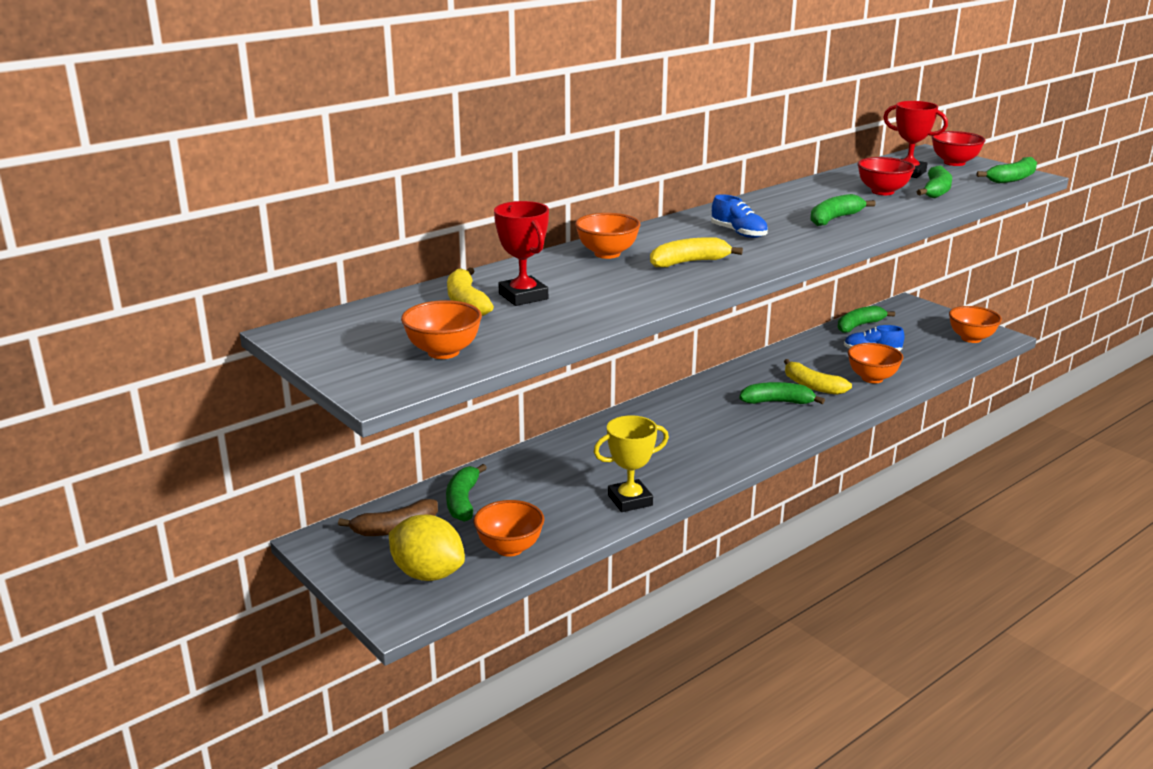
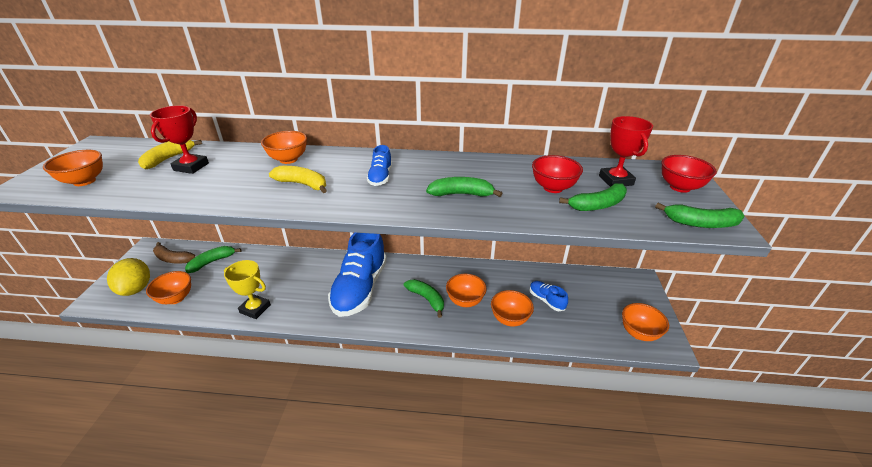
camera: 45 degrees right, 10 degrees up
yellow banana [784,359,852,395] -> orange bowl [446,274,487,307]
green banana [838,306,895,333] -> none
none -> blue shoe [328,233,387,317]

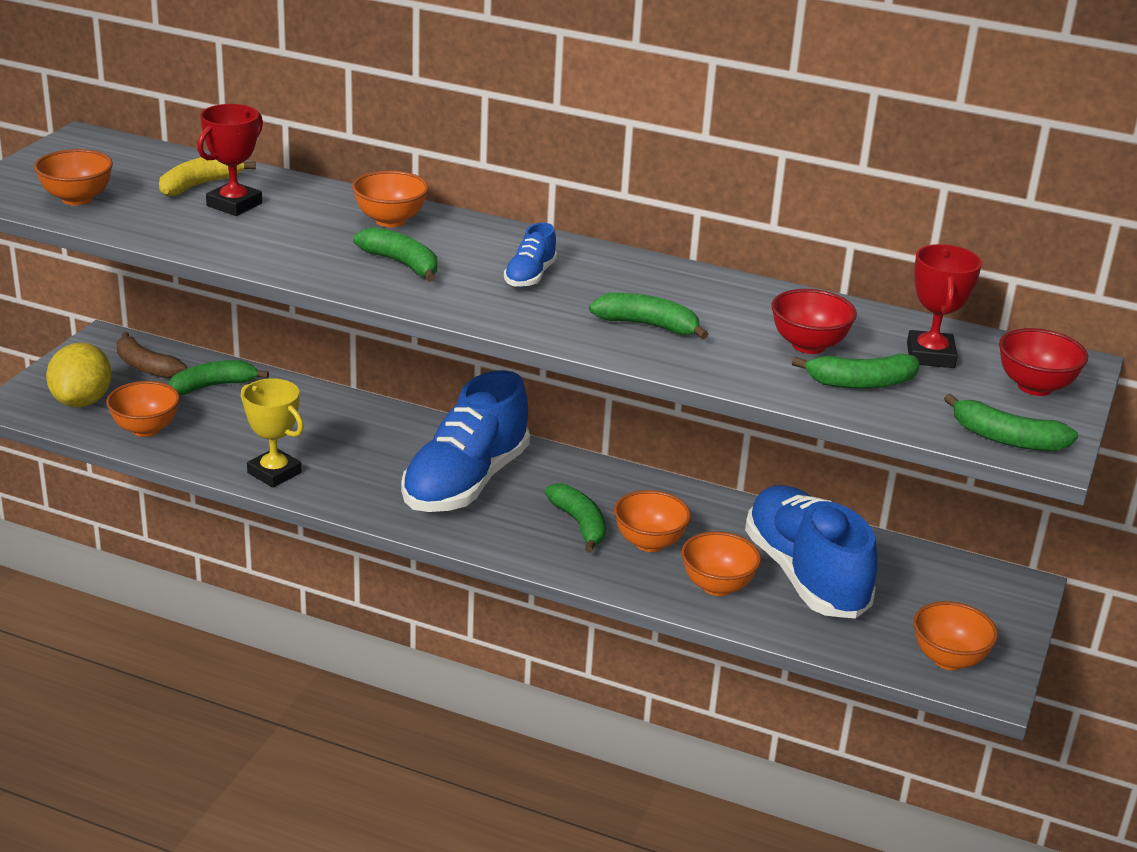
camera: 15 degrees right, 5 degrees down
yellow banana [269,166,327,193] -> green banana [353,227,437,282]
blue shoe [530,281,568,311] -> blue shoe [745,485,878,619], size x2.27

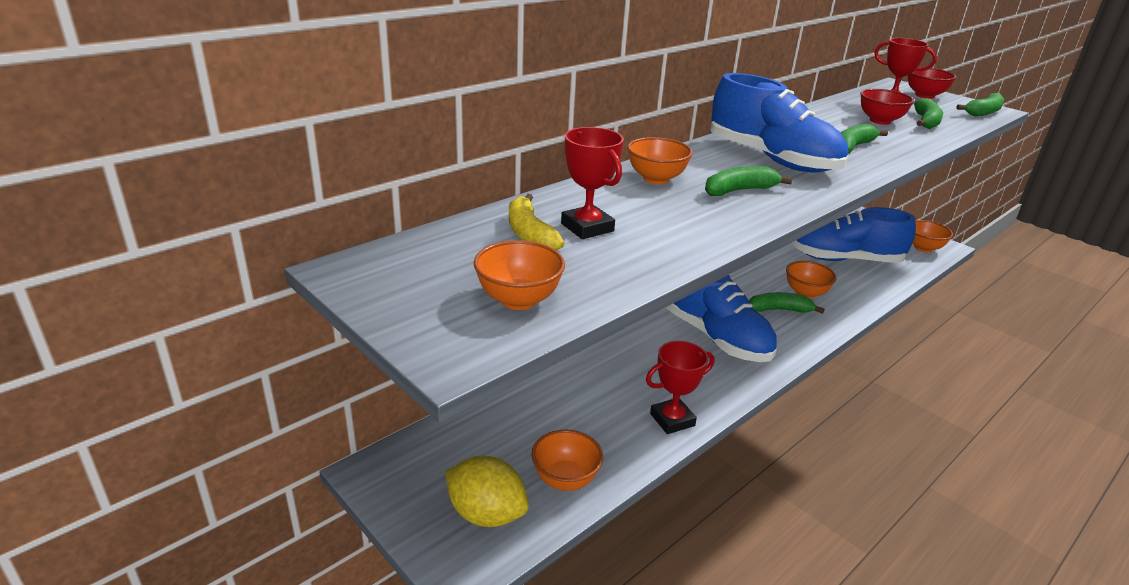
camera: 65 degrees left, 0 degrees up
brown banana [116,332,187,378] -> none
green banana [168,360,269,395] -> none
yellow trophy [241,379,304,488] -> red trophy [646,341,714,434]
blue shoe [504,222,557,287] -> blue shoe [710,73,848,172], size x2.27
orange bowl [681,531,761,596] -> none

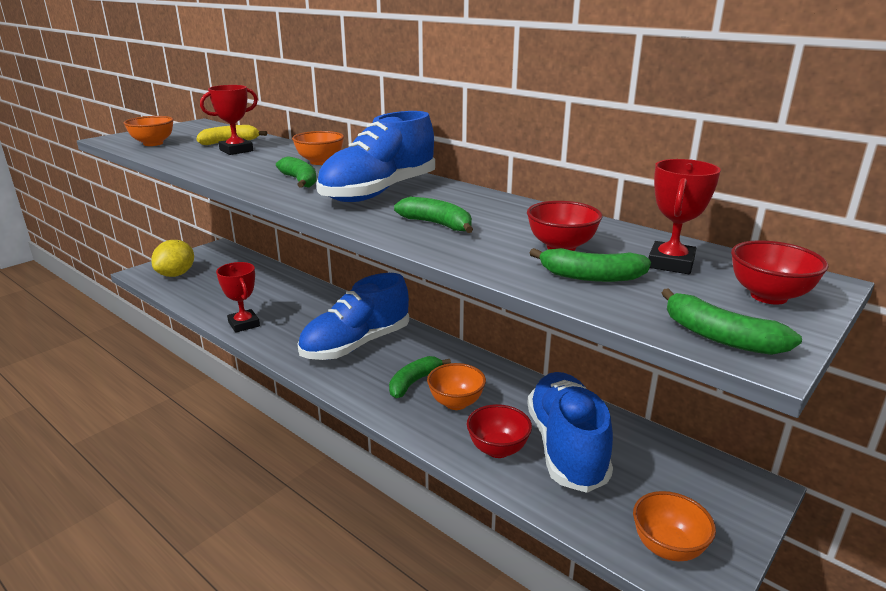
camera: 85 degrees right, 5 degrees down
orange bowl [531,430,603,491] -> none
green banana [749,292,825,314] -> green banana turned 135 degrees counterclockwise [389,356,451,398]
none -> red bowl [467,404,532,458]

